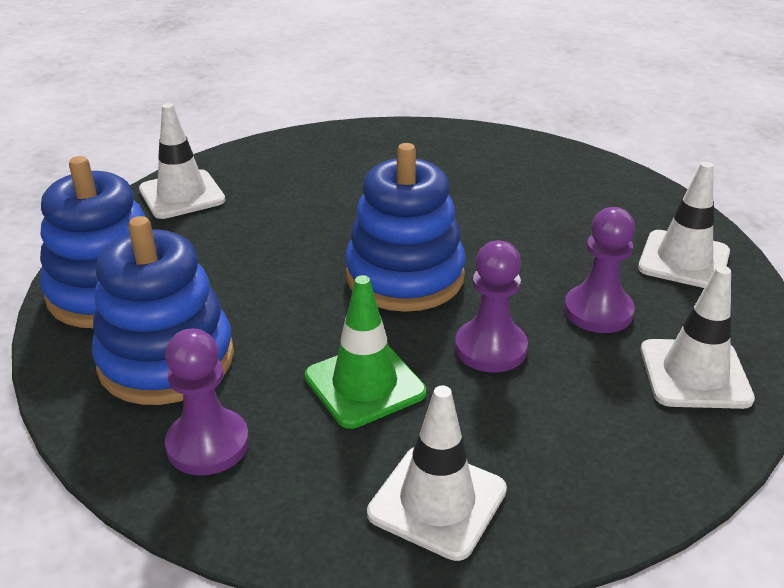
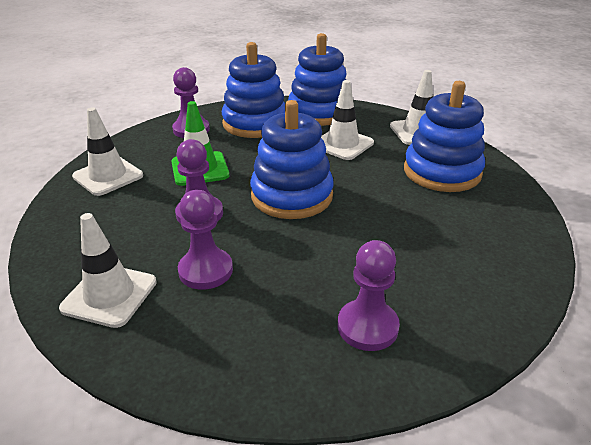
camera: 105 degrees right, 0 degrees up
white traffic cone [638,162,730,288] -> white traffic cone moved to [321,80,374,160]
none -> purple pawn [338,240,400,351]
none -> blue stacking toy [404,81,485,192]

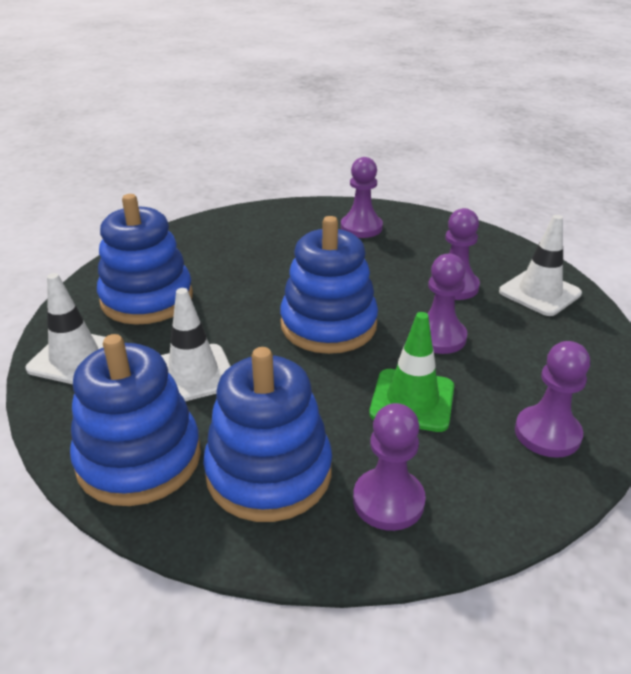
camera: 150 degrees left, 0 degrees up
white traffic cone [72,107,143,196] -> purple pawn [515,341,590,458]

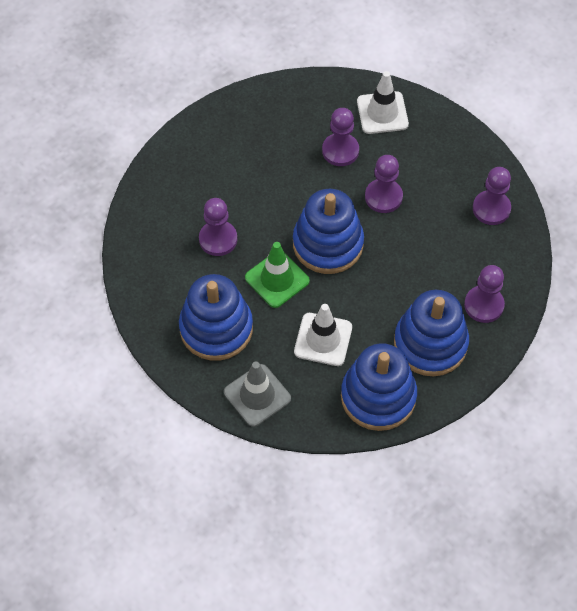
camera: 55 degrees left, 25 degrees up
white traffic cone [26,273,105,384] -> grey traffic cone [224,362,291,427]
purple pawn [341,157,383,238] -> purple pawn moved to [199,198,237,256]
green traffic cone [369,312,454,432] -> green traffic cone moved to [245,242,310,308]

